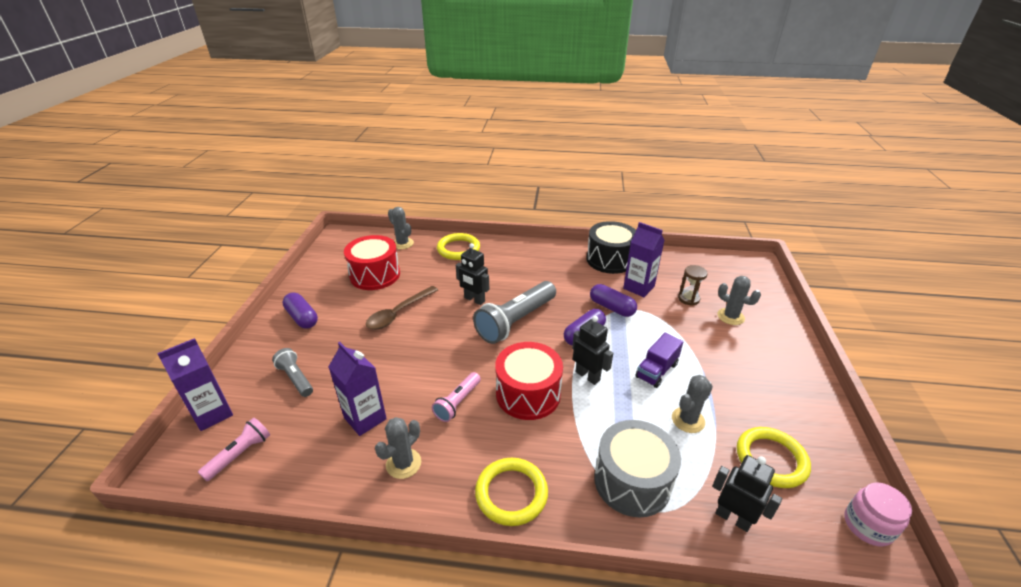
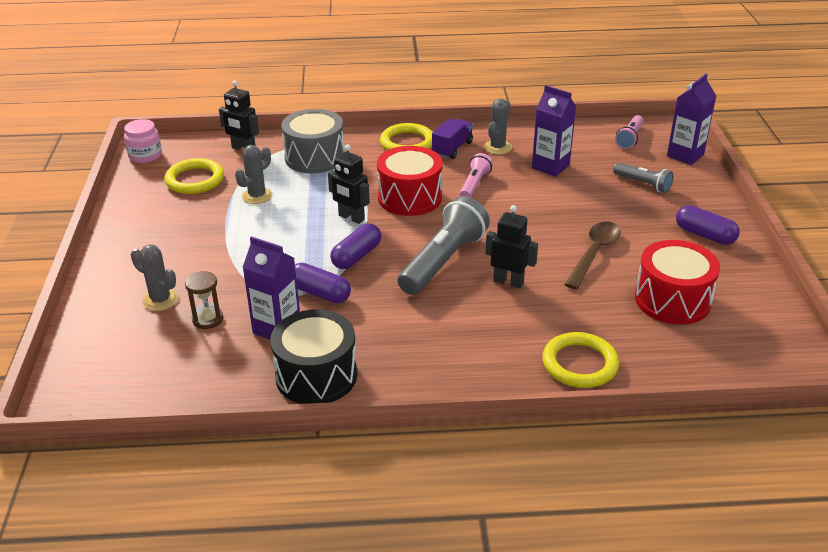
camera: 170 degrees right, 0 degrees up
grey cactus [388,207,414,249] -> none
purple truck [635,333,683,388] -> purple truck moved to [432,119,473,159]

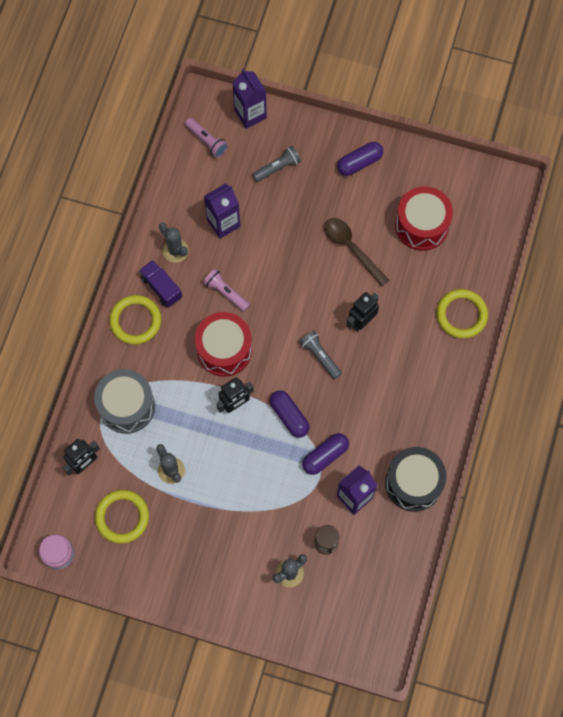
camera: 70 degrees left, 35 degrees up
grey flashlight [398,196,490,295] -> grey flashlight [299,331,342,379], size x0.54

